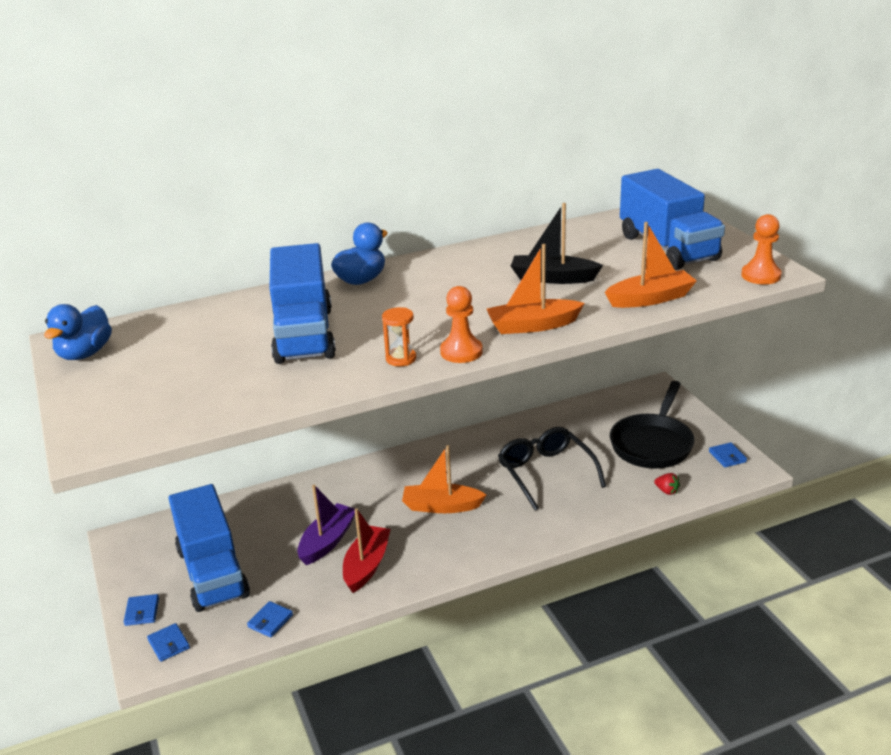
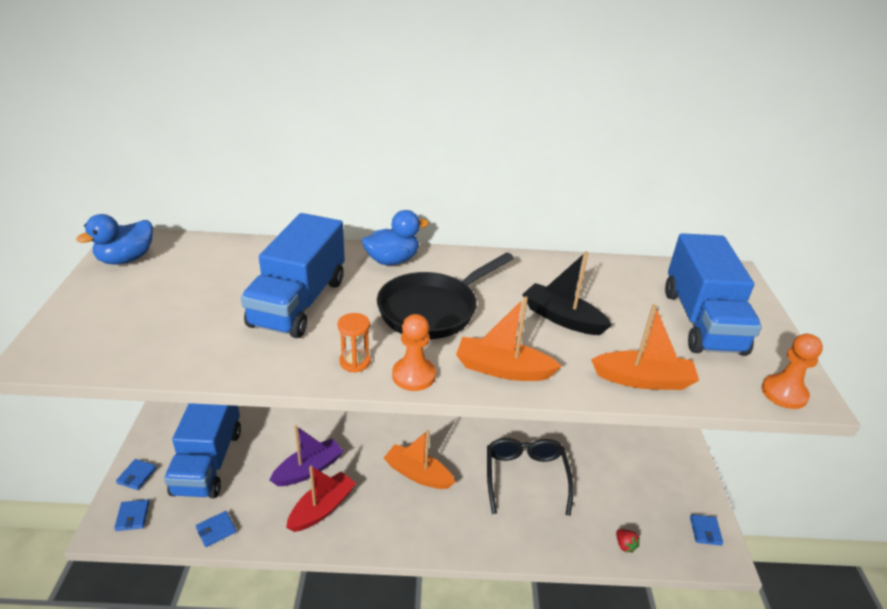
camera: 20 degrees right, 5 degrees up
black pan [610,381,695,469] -> black pan moved to [377,252,514,339]

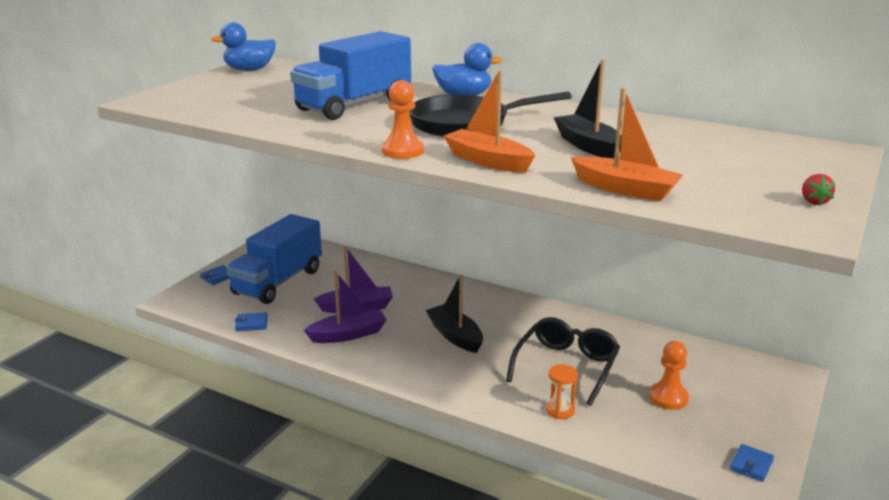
camera: 30 degrees right, 10 degrees down
blue wallet [114,499,150,531] -> none
red boat [286,466,356,532] -> purple boat [304,271,387,343]
orange hourglass [337,313,371,373] -> orange hourglass moved to [546,364,578,419]
orange boat [384,430,455,489] -> black boat [426,275,483,353]
red strawberry [616,529,640,553] -> red strawberry moved to [802,174,835,205]
blue truck [665,233,762,356] -> none
orange pawn [762,334,823,409] -> orange pawn moved to [649,341,689,410]

